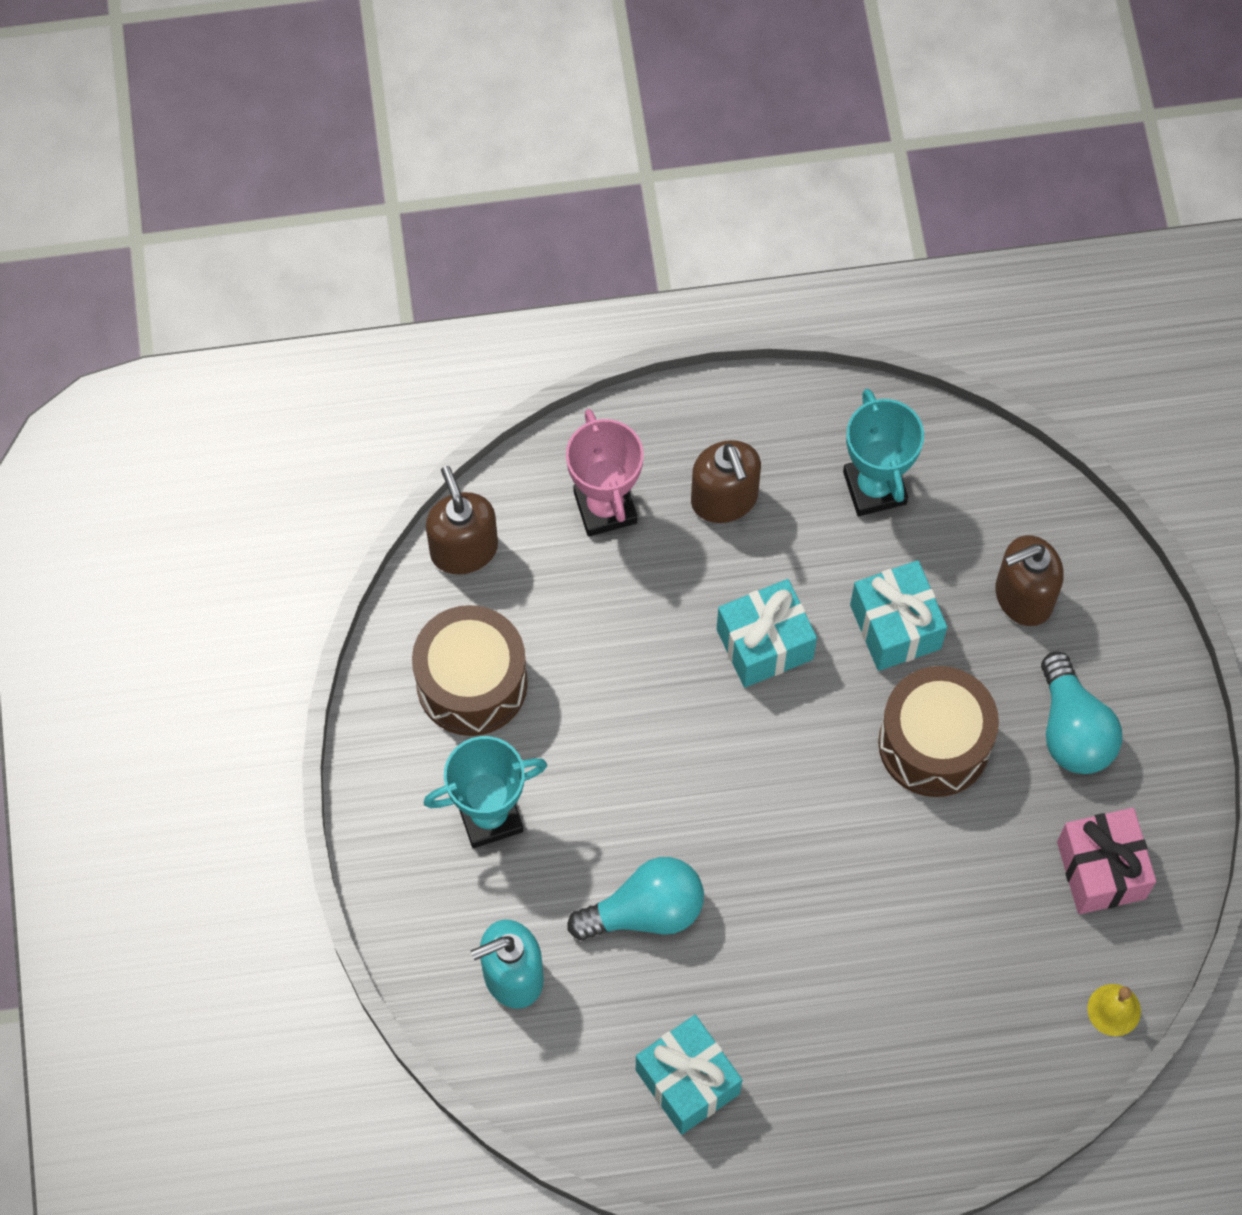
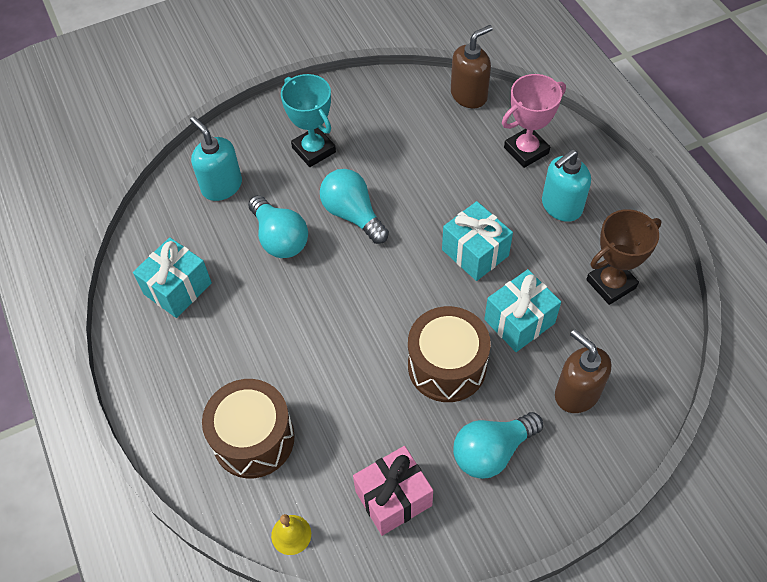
camera: 75 degrees right, 10 degrees down
brown drum [412,605,528,736] -> brown drum moved to [202,379,295,478]
brown soap dispenser [691,440,761,523] -> turquoise soap dispenser [542,150,591,222]
turquoise trophy [843,389,924,516] -> brown trophy [586,209,661,305]
none -> turquoise light bulb [320,169,389,244]

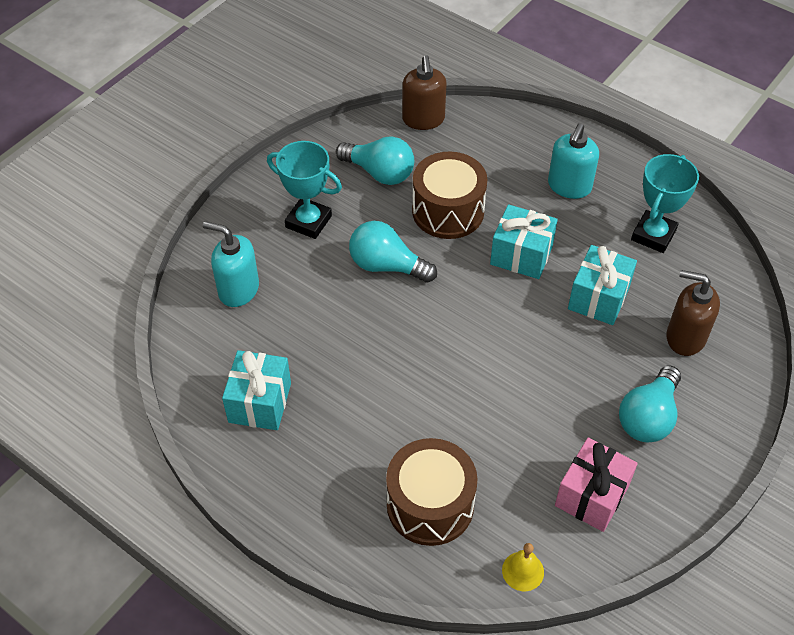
camera: 30 degrees left, 5 degrees down
turquoise light bulb [248,195,308,258] -> turquoise light bulb moved to [336,136,414,185]
brown drum [408,306,491,402] -> brown drum moved to [412,152,488,239]
brown soap dispenser [451,25,493,108] -> brown soap dispenser turned 150 degrees clockwise [402,55,447,130]
pink trophy [502,74,566,168] -> none
brown trophy [586,209,661,305] -> turquoise trophy [631,154,699,253]

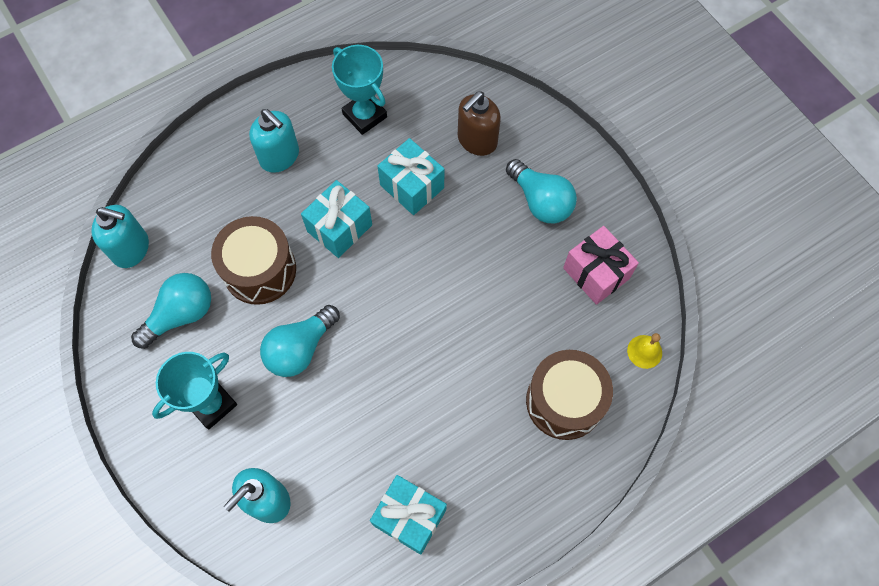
camera: 70 degrees left, 15 degrees up
brown soap dispenser [402,55,447,130] -> turquoise soap dispenser [91,205,149,268]

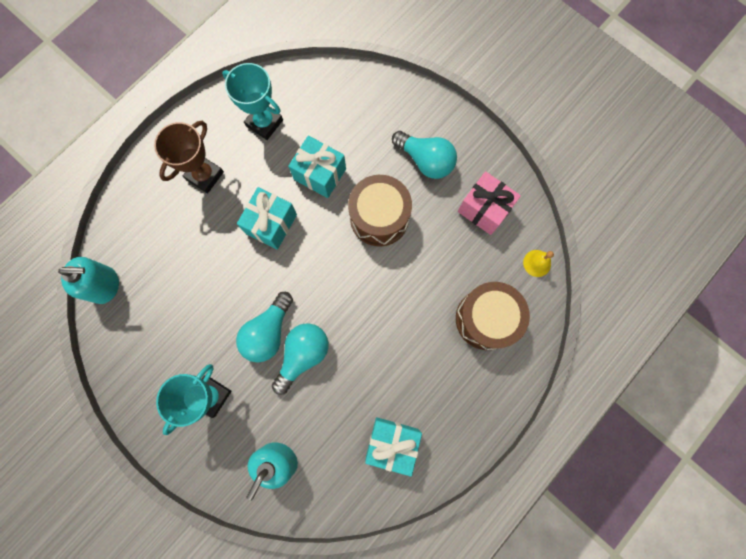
camera: 15 degrees left, 10 degrees up
turquoise light bulb [131,273,211,349] -> turquoise light bulb moved to [272,323,329,395]
brown drum [211,216,296,305] -> brown drum moved to [348,175,412,246]
turquoise soap dispenser [249,109,299,173] -> brown trophy [154,121,224,193]
brown soap dispenser [458,92,501,156] -> none

